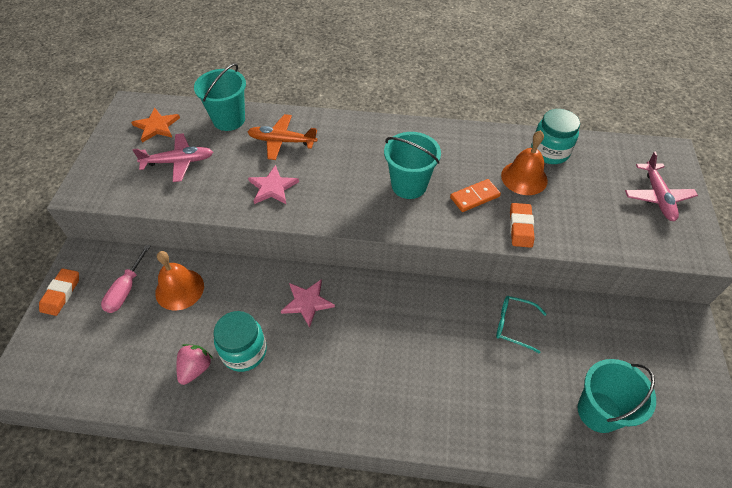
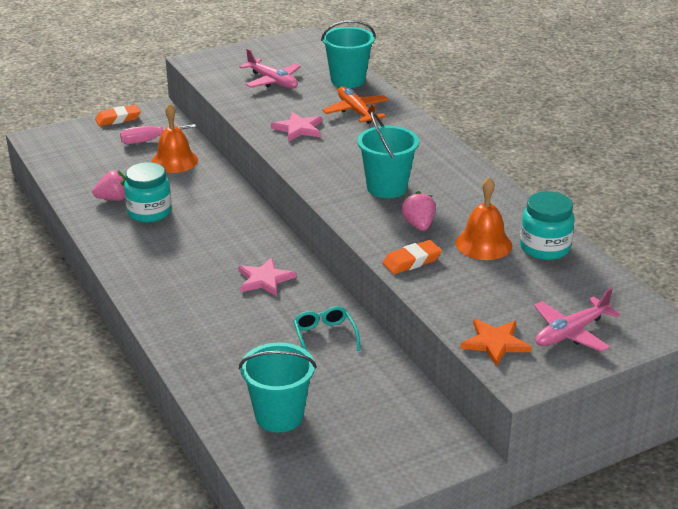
camera: 55 degrees right, 20 degrees down
orange star [131,108,180,143] -> orange star moved to [460,319,532,367]
pink star [281,279,335,328] -> pink star moved to [238,258,296,296]
orange domino [450,179,501,212] -> pink strawberry [401,191,436,231]

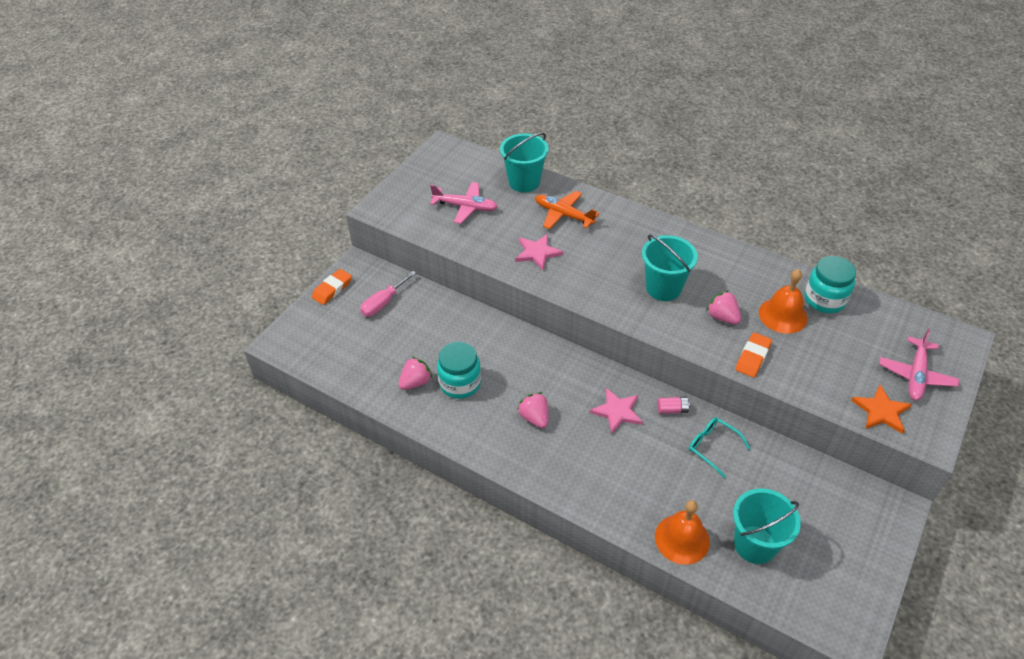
camera: 30 degrees left, 15 degrees up
orange bell [151,103,198,173] -> orange bell moved to [655,500,710,565]
none -> pink strawberry [517,392,549,428]
none -> pink battery [657,397,690,414]

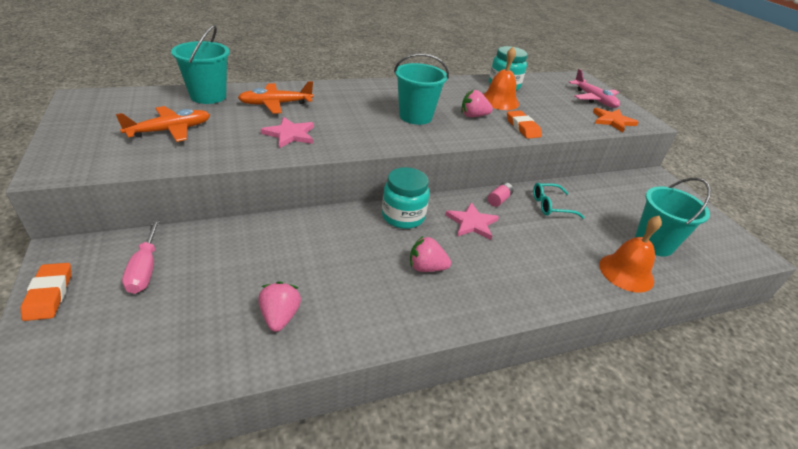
camera: 55 degrees left, 10 degrees down
pink plane [430,182,498,224] -> orange plane [116,106,210,142]
turquoise jar [437,342,481,399] -> turquoise jar moved to [382,167,430,229]

